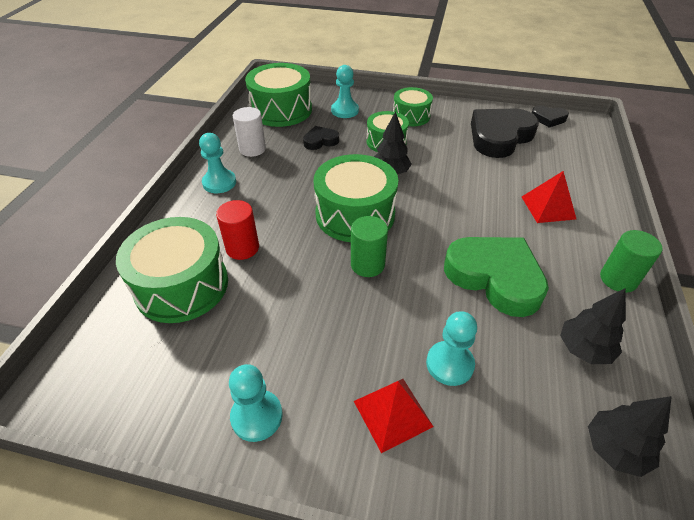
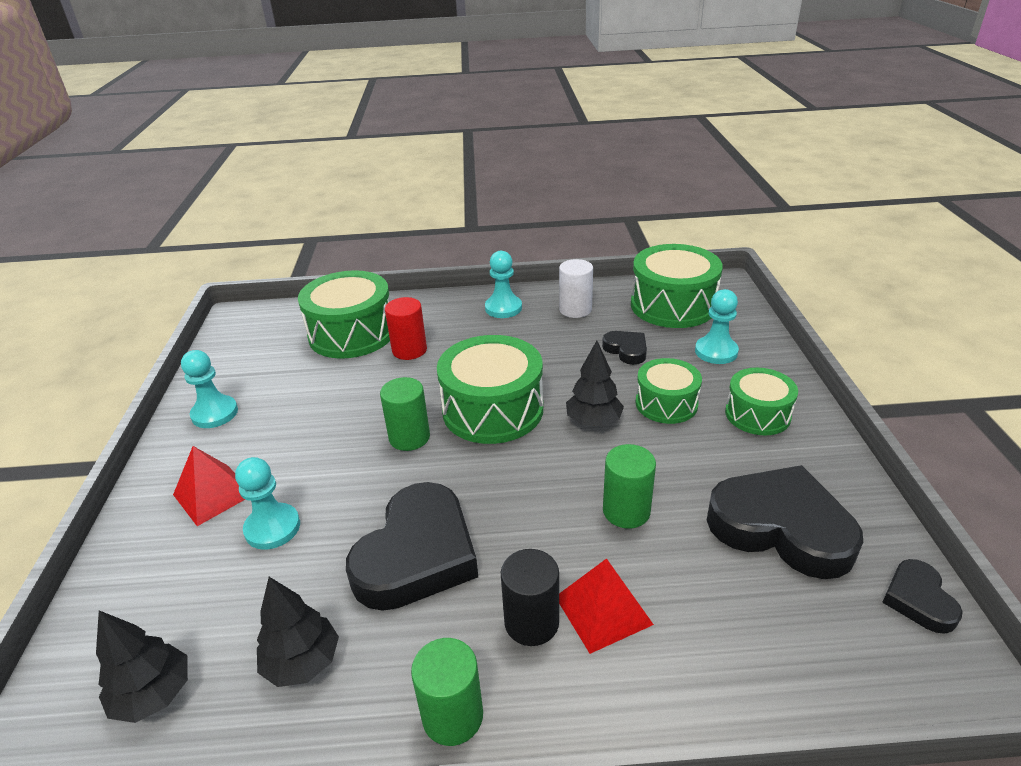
camera: 75 degrees right, 10 degrees down
green heart [444,237,549,317] -> black heart [346,482,478,611]
none -> black cylinder [501,549,559,646]
none -> green cylinder [603,444,656,529]

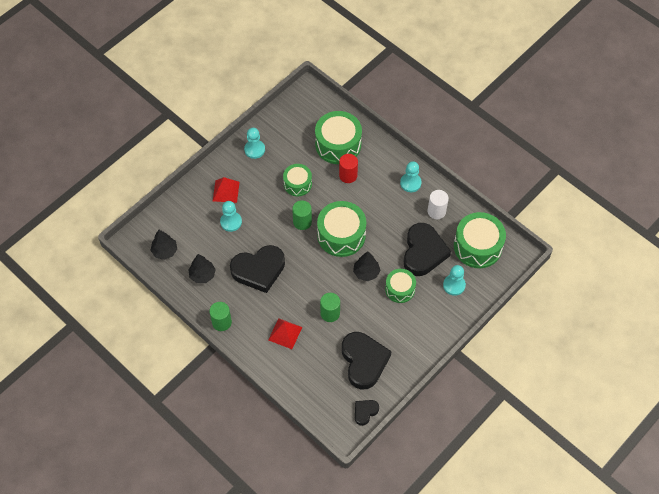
camera: 45 degrees right, 25 degrees up
black cylinder [501,549,559,646] -> none
black heart [602,331,647,365] -> black heart [404,223,451,276], size x2.06
green drum [725,368,798,435] -> green drum moved to [283,164,312,196]

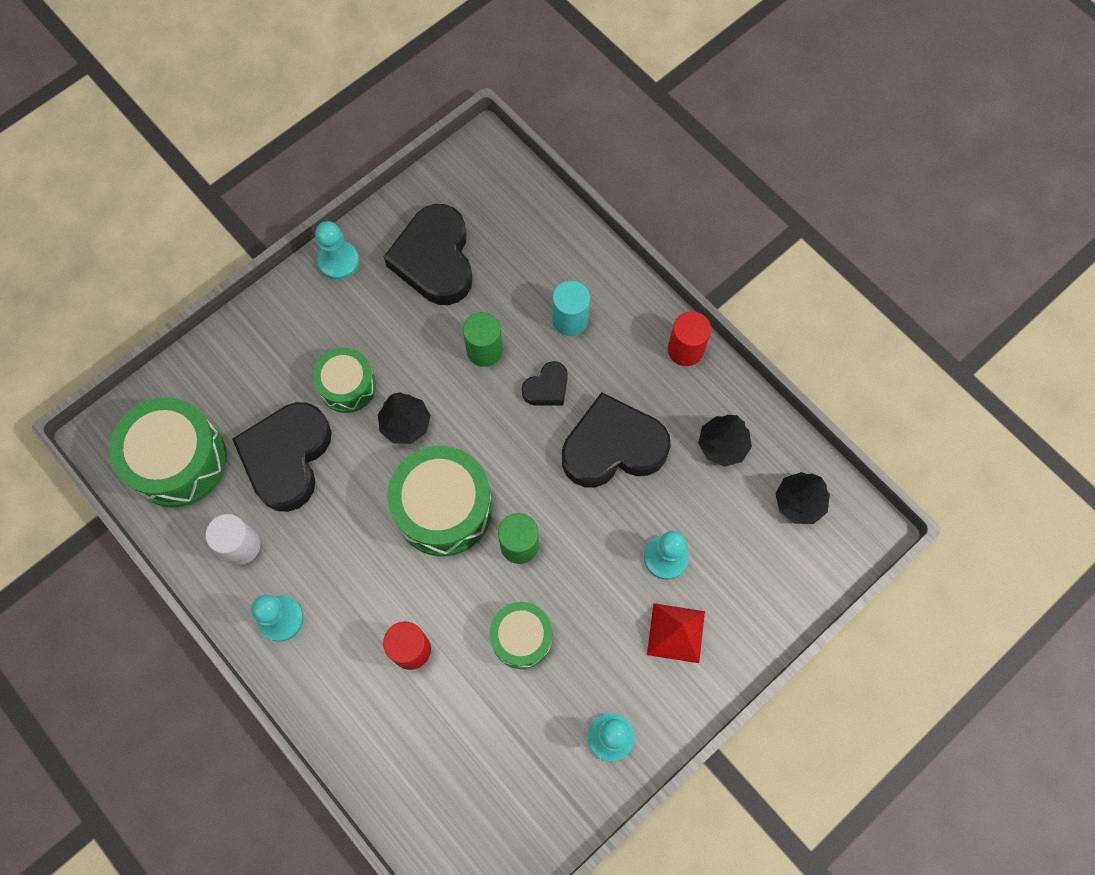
camera: 175 degrees left, 10 degrees up
green cylinder [209,302,232,331] -> red cylinder [668,311,711,366]
red pyramid [268,318,302,349] -> turquoise cylinder [552,281,590,336]
green drum [315,111,362,164] -> none
black heart [355,400,379,426] -> black heart moved to [522,361,568,405]
turquoise pawn [443,265,466,296] -> turquoise pawn moved to [315,221,359,280]

